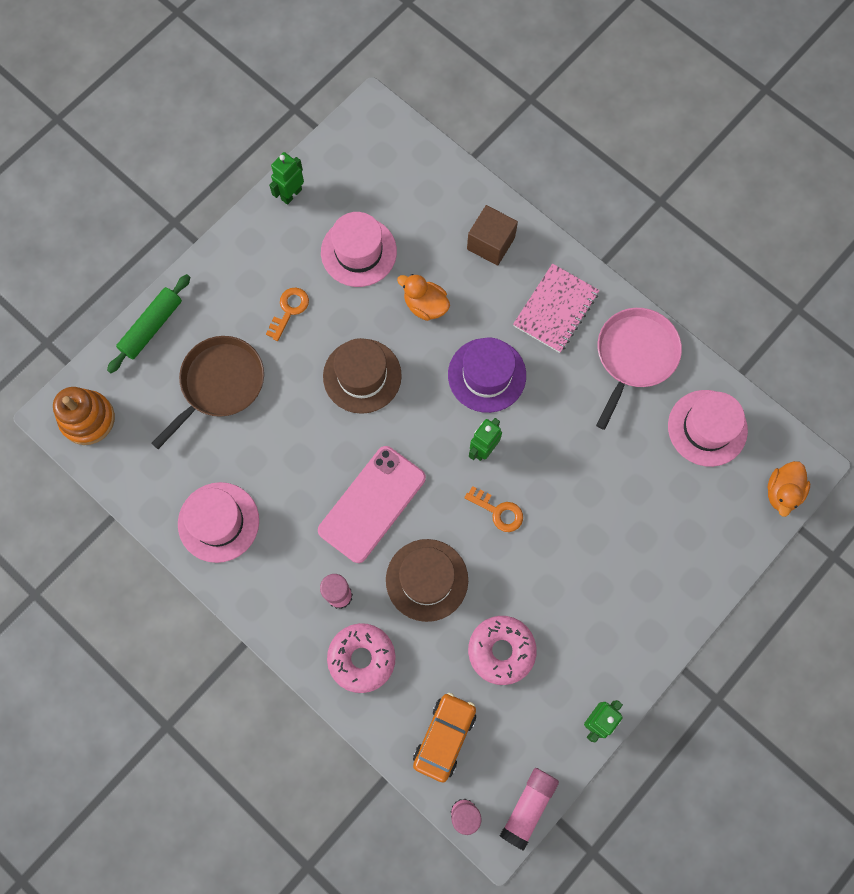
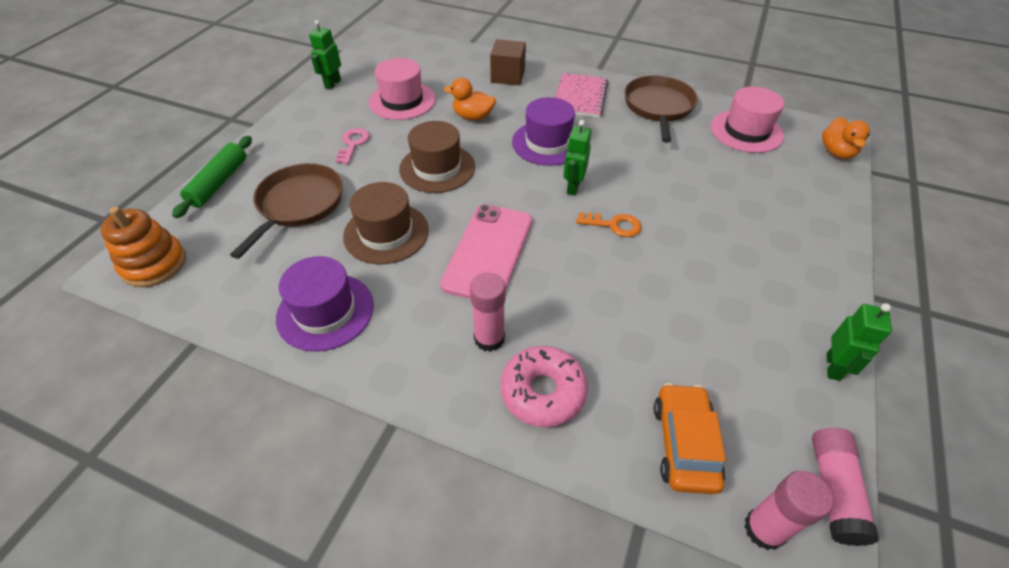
camera: 20 degrees left, 25 degrees down
pink hat [178,482,259,563] -> purple hat [276,256,374,352]
orange key [266,287,309,341] -> pink key [335,128,370,164]
brown hat [386,539,468,622] -> brown hat moved to [343,182,429,264]
pink donut [468,616,537,685] -> none
pink pan [596,308,682,430] -> brown pan [624,75,698,143]

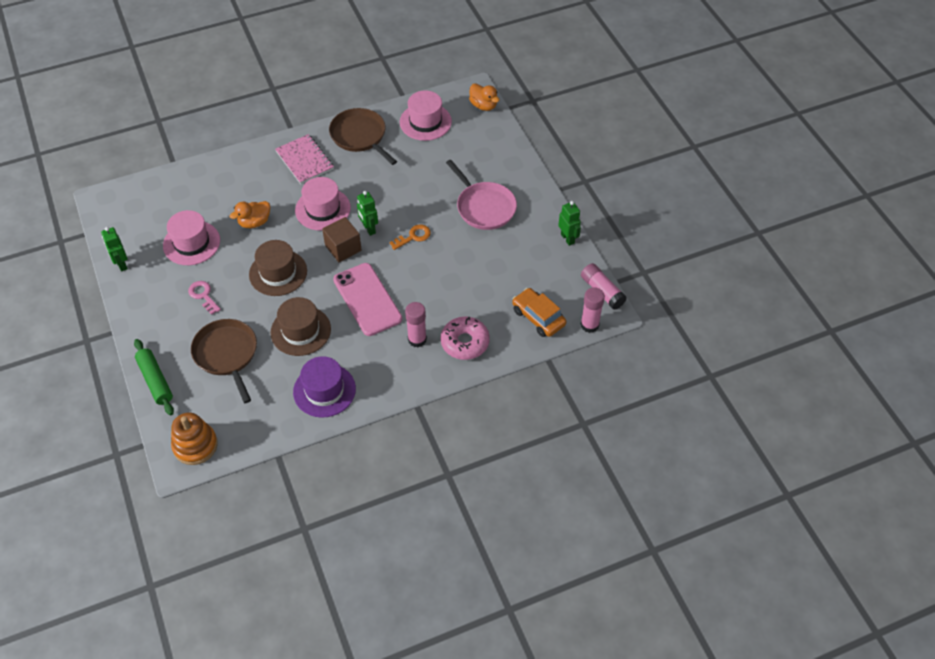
camera: 45 degrees left, 5 degrees up
brown cube [490,39,526,85] -> brown cube moved to [322,217,362,262]
purple hat [512,97,575,166] -> pink hat [295,177,351,231]
none -> pink pan [446,160,517,230]

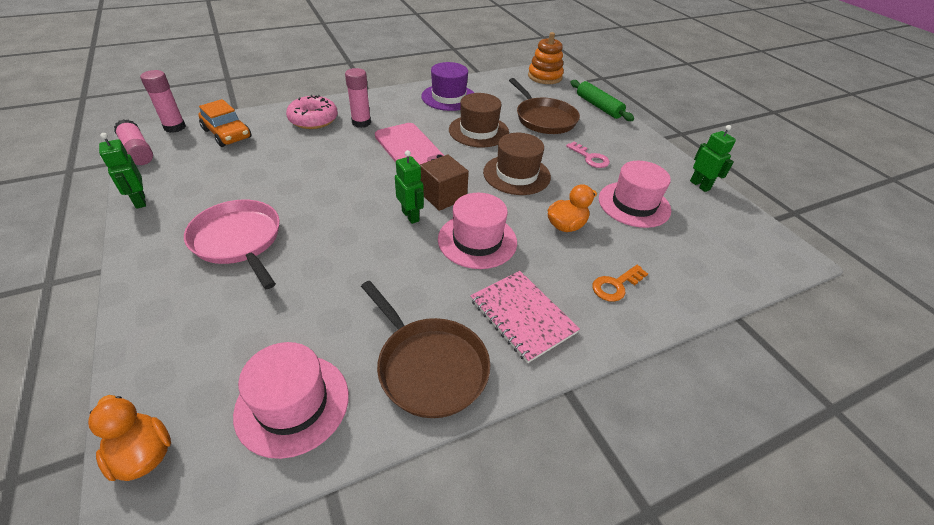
camera: 175 degrees right, 10 degrees down
orange key [389,224,431,250] -> orange key moved to [592,265,648,302]

